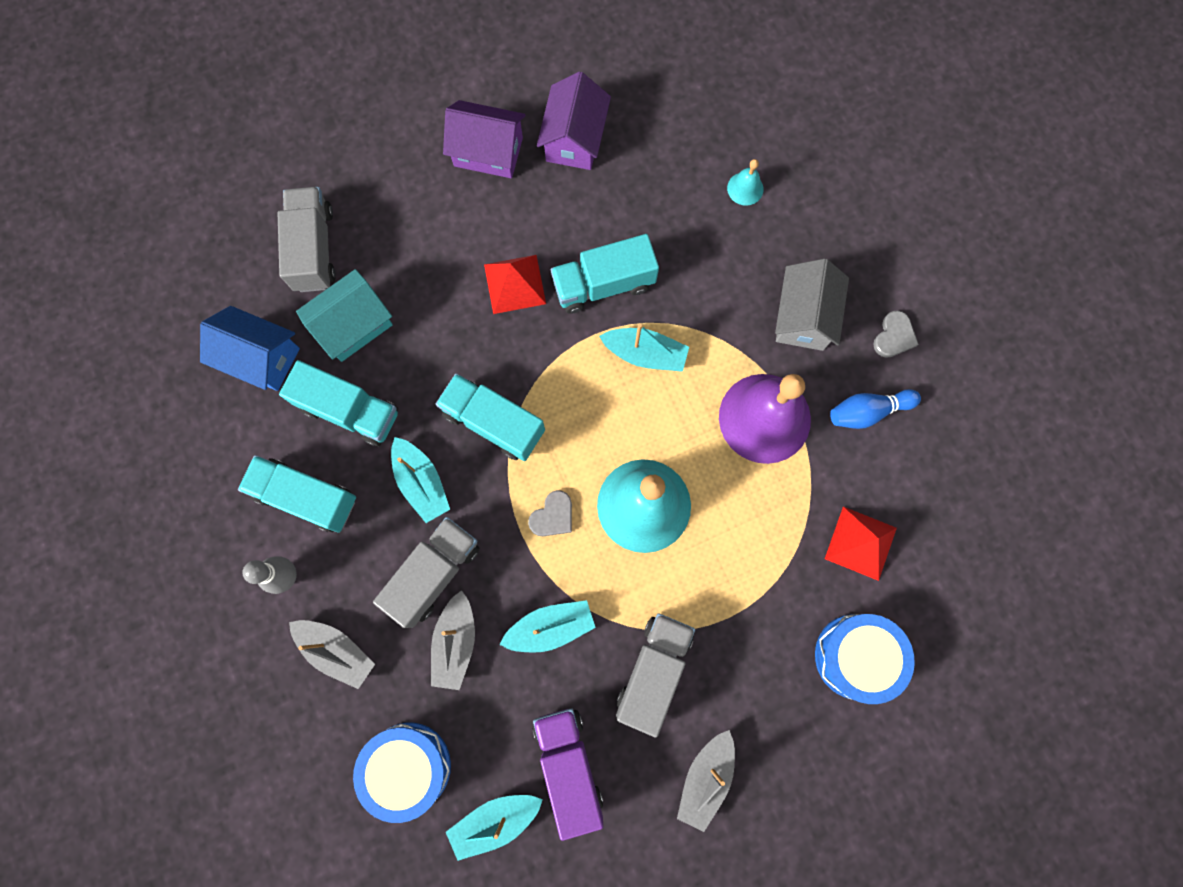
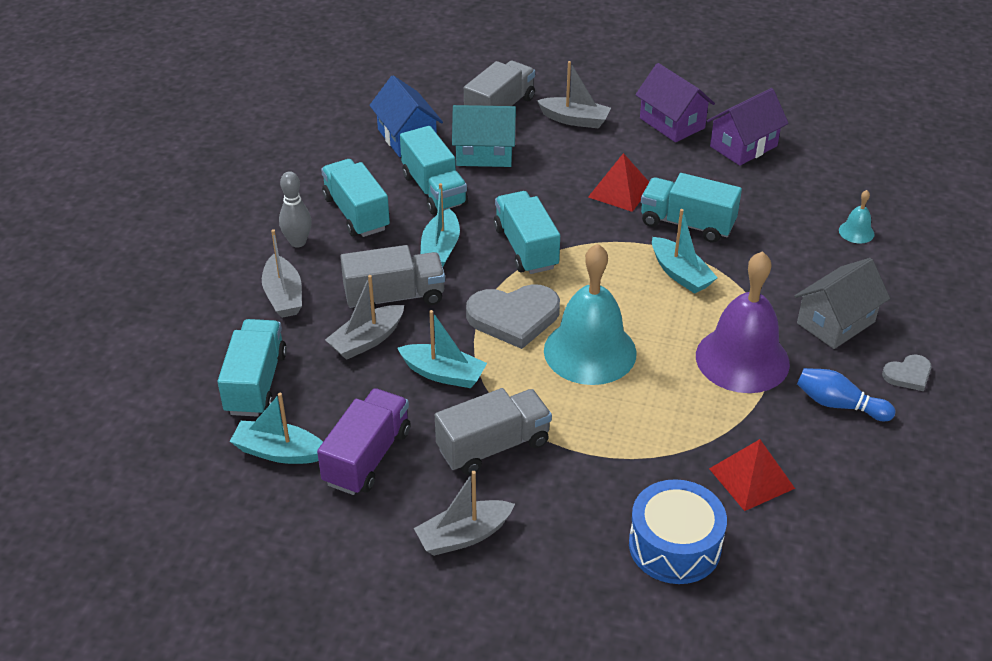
camera: 40 degrees right, 35 degrees down
blue drum [353,723,451,823] -> turquoise truck [217,319,287,417]
grey heart [528,490,572,536] -> grey heart [466,284,560,349], size x1.92
none -> grey boat [537,61,611,129]

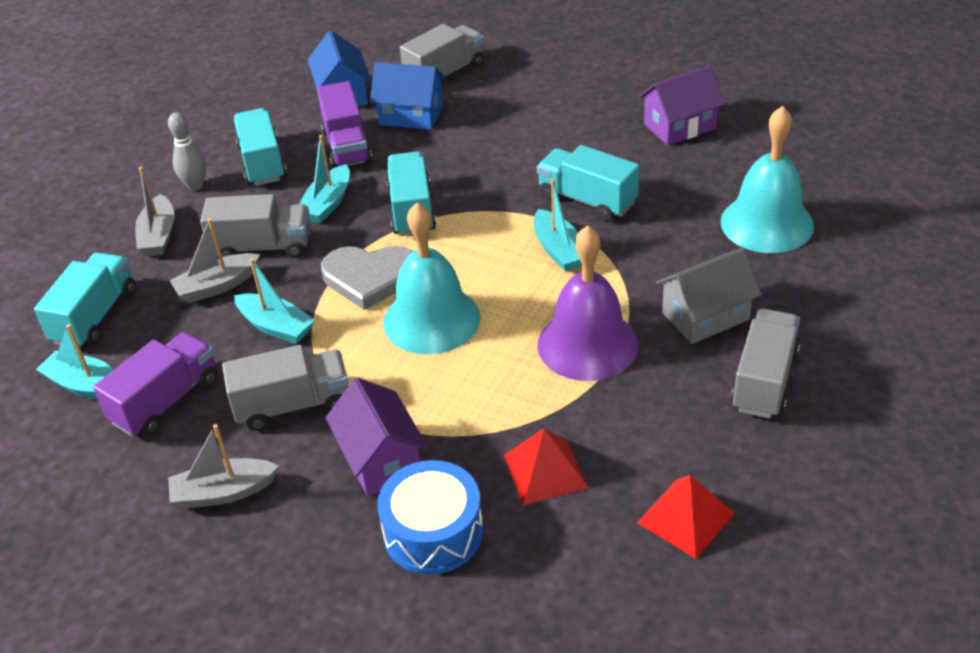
camera: 15 degrees right, 0 degrees up
turquoise truck [400,126,468,214] -> purple truck [317,81,372,168]
turquoise house [452,105,516,167] -> blue house [370,62,446,130]
grey boat [537,61,611,129] -> none
red pyramid [588,153,649,212] -> red pyramid moved to [637,475,735,559]
purple house [635,63,715,142] -> purple house moved to [325,378,428,497]
blue bowling pin [797,368,895,421] -> none
turquoise bell [839,190,874,244] -> turquoise bell [720,106,814,253], size x2.39
grey heart [882,354,932,391] -> grey truck [731,309,800,418]

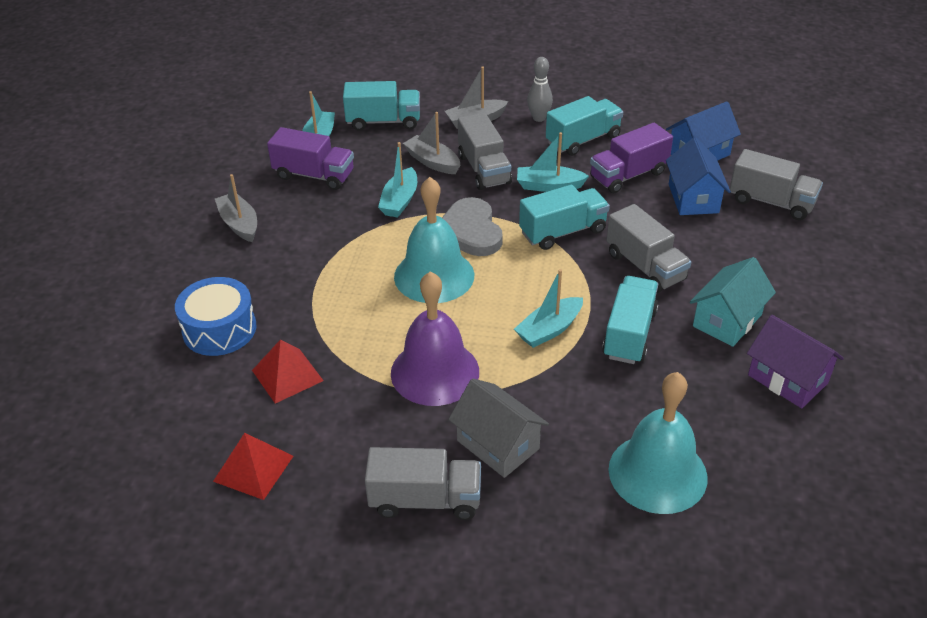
camera: 70 degrees right, 0 degrees up
grey truck [222,345,349,431] -> grey truck moved to [606,204,691,293]
purple house [325,378,428,497] -> none
none -> turquoise house [690,257,776,347]

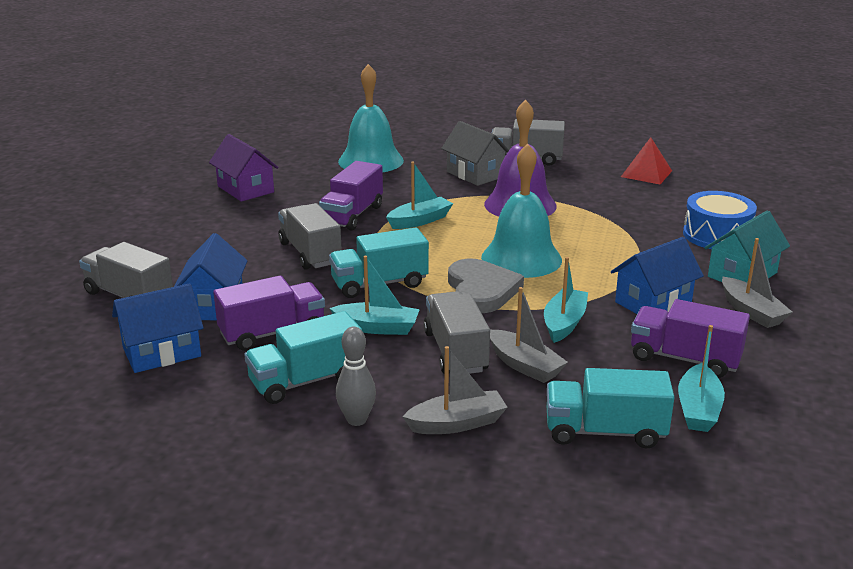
camera: 175 degrees left, 15 degrees down
red pyramid [252,339,324,404] -> none
turquoise truck [602,276,659,364] -> purple truck [319,161,383,231]
turquoise house [690,257,776,347] -> turquoise house moved to [704,210,790,283]
none -> blue house [611,237,704,314]

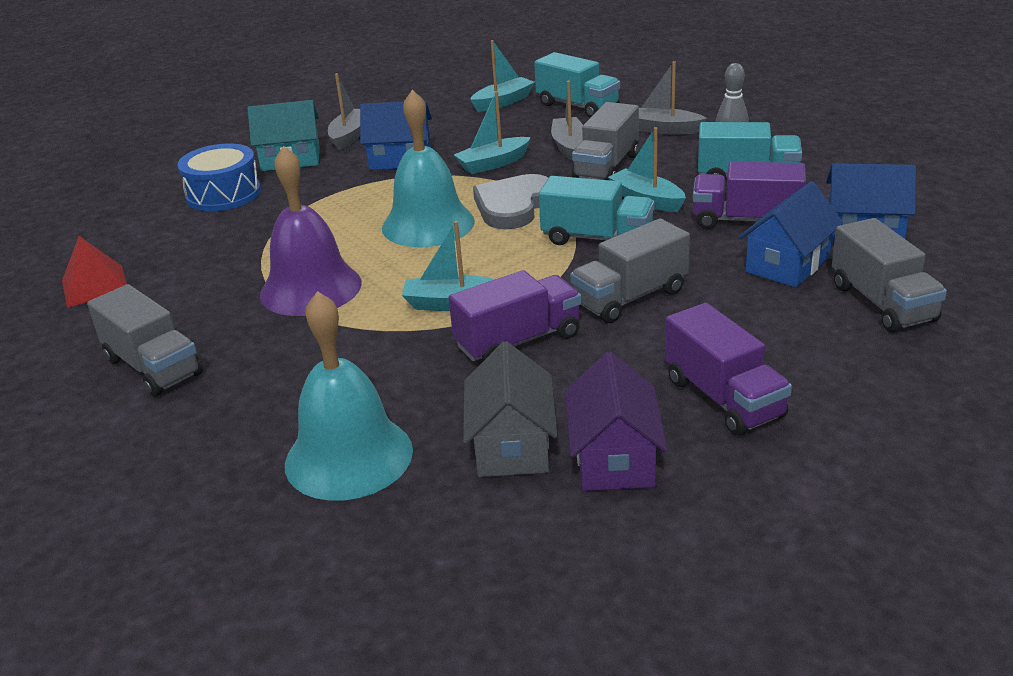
camera: 140 degrees left, 5 degrees up
grey truck [278,203,342,269] -> grey truck turned 45 degrees clockwise [570,218,690,323]
grey house [441,121,509,186] -> grey house moved to [463,341,558,477]
purple truck [631,299,750,378] -> purple truck moved to [665,303,792,436]

